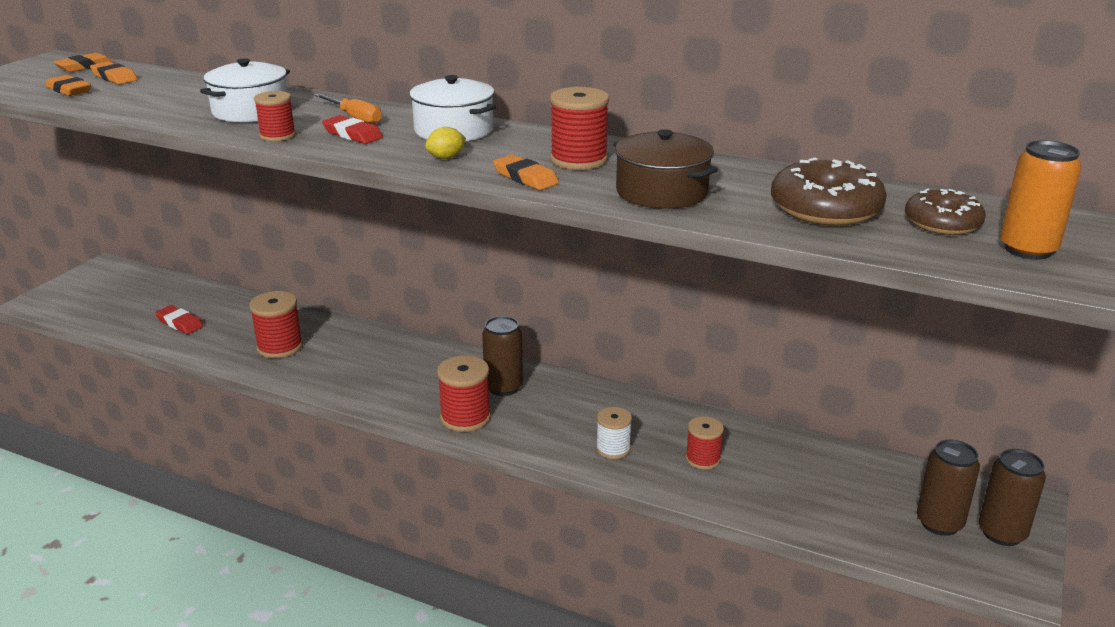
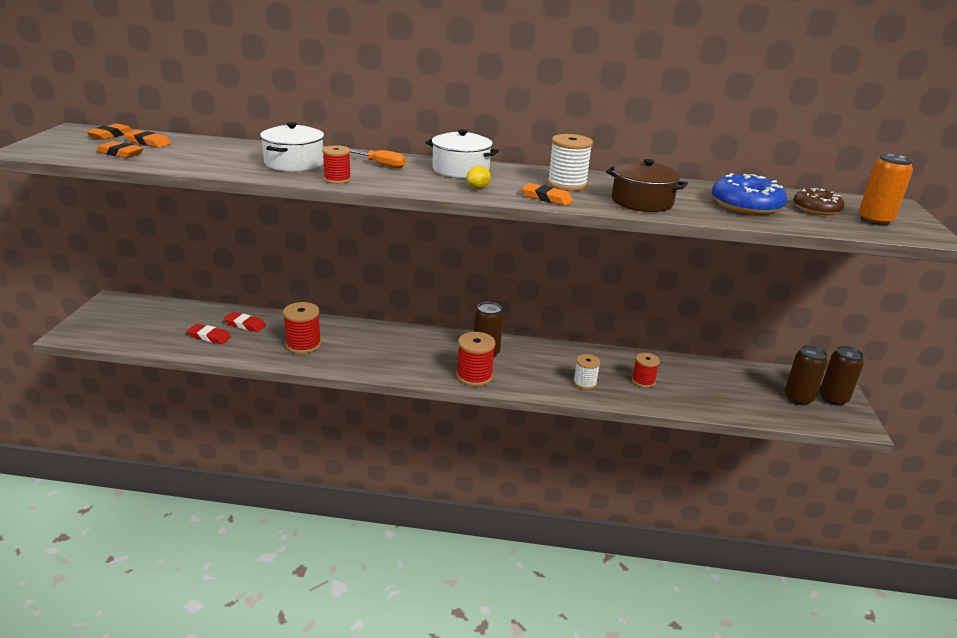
camera: 20 degrees left, 0 degrees up
red eraser [322,115,383,144] -> red eraser moved to [224,312,266,332]
red spool [550,87,609,170] -> white spool [547,134,593,191]
brown donut [771,157,887,226] -> blue donut [712,173,787,215]

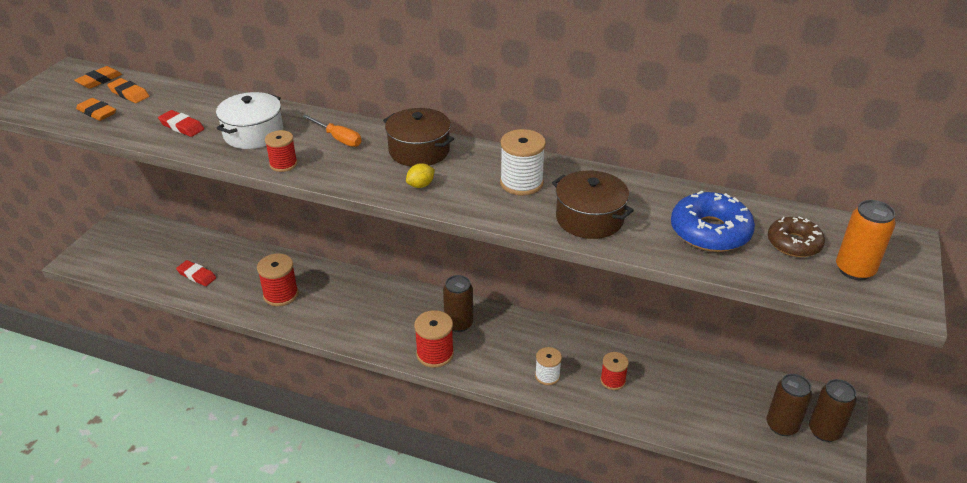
camera: 15 degrees right, 10 degrees up
red eraser [224,312,266,332] -> red eraser moved to [158,110,204,137]
white pot [426,129,499,178] -> brown pot [383,108,454,167]
orange eraser [522,183,573,206] -> none

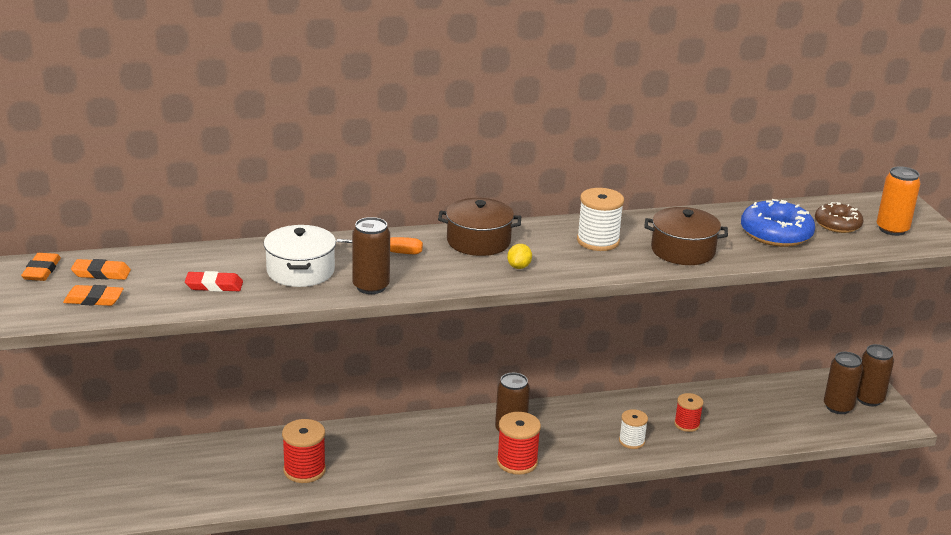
camera: 35 degrees left, 10 degrees down
red eraser [176,260,216,286] -> none
red spool [265,130,298,172] -> brown can [352,217,390,294]

